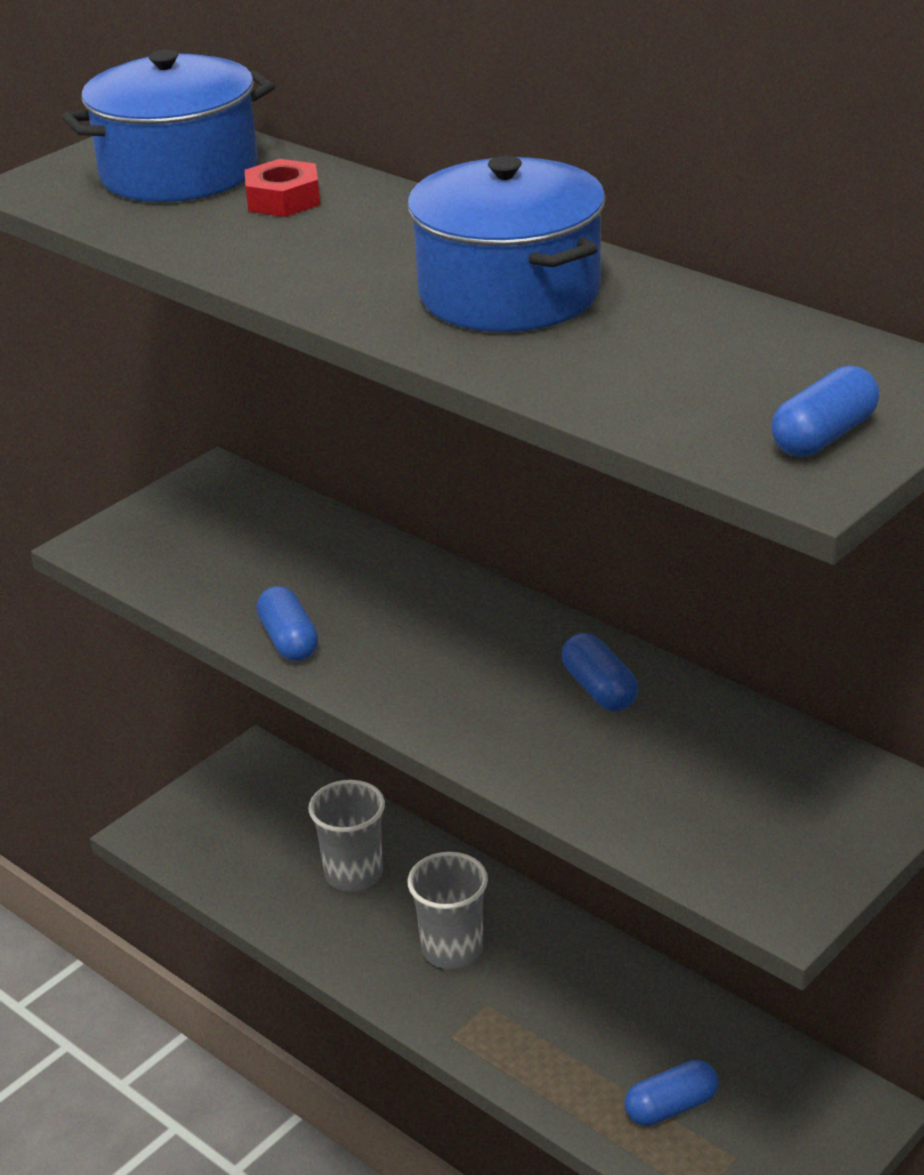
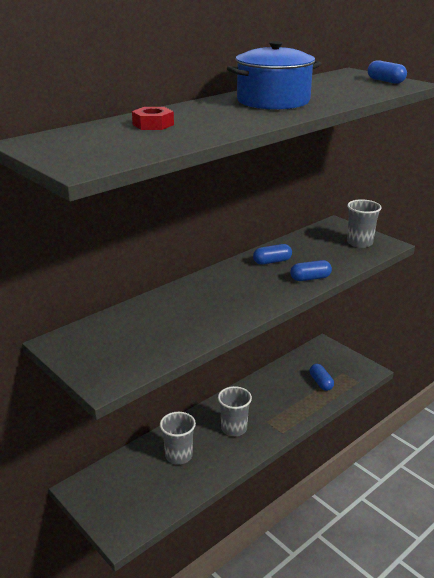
camera: 85 degrees left, 5 degrees down
blue pot [62,50,275,202] -> none
blue capsule [256,586,318,661] -> blue capsule moved to [290,260,332,281]
none -> grey cup [347,199,382,248]

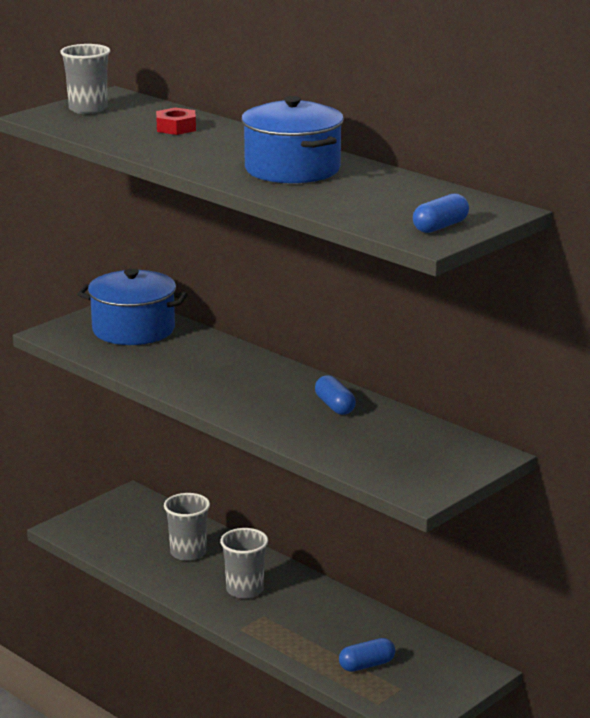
camera: 85 degrees right, 5 degrees down
blue capsule [290,260,332,281] -> none
grey cup [347,199,382,248] -> grey cup moved to [60,44,110,114]
none -> blue pot [77,269,187,345]

